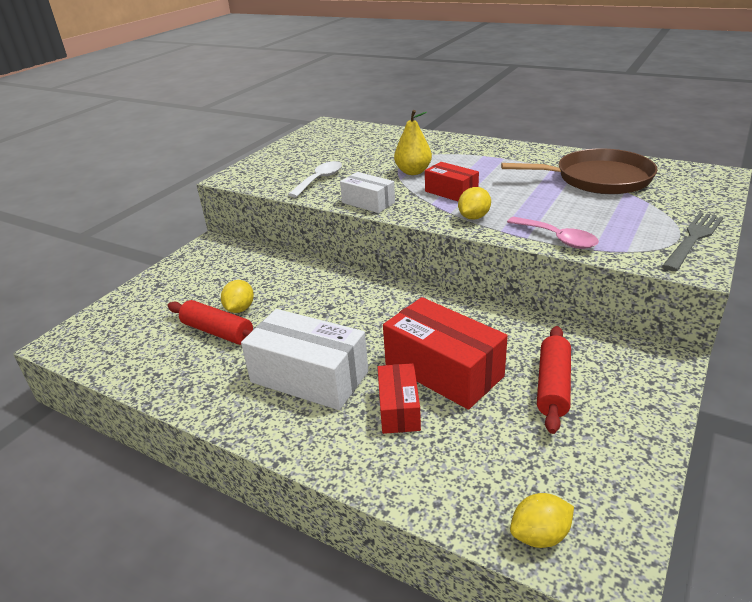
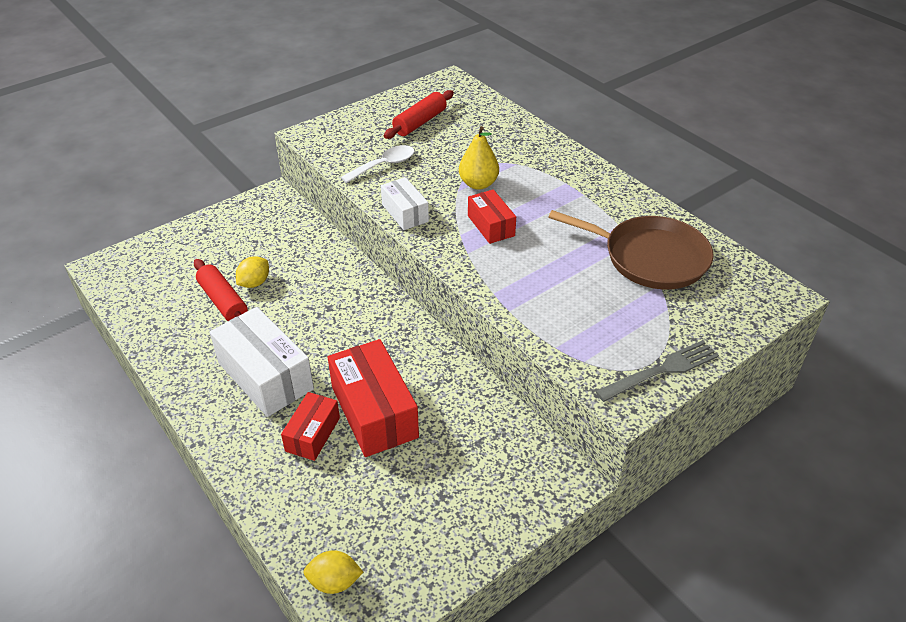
camera: 20 degrees right, 10 degrees up
yellow lemon [458,187,491,220] -> none
pink spoon [507,217,599,249] -> none
red rolling pin [537,326,571,434] -> red rolling pin moved to [384,90,454,139]

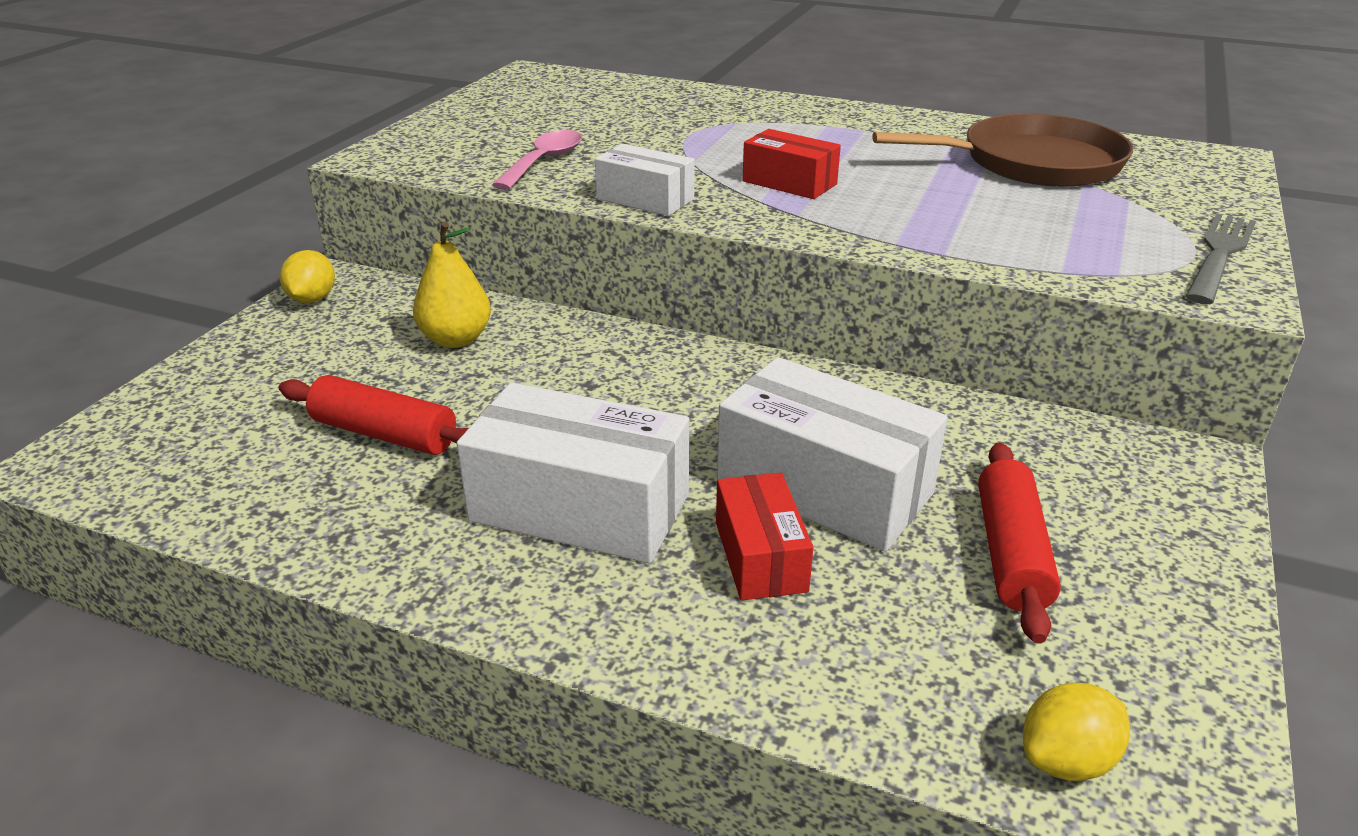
camera: 30 degrees left, 10 degrees down
yellow lemon [236,256,269,288] -> yellow lemon moved to [280,250,335,303]
red box [328,339,419,457] -> white box [717,357,947,552]
white spoon [341,145,414,183] -> pink spoon [492,130,582,190]
red rolling pin [384,90,454,139] -> red rolling pin moved to [978,442,1061,644]
yellow pear [459,126,499,190] -> yellow pear moved to [413,222,491,348]

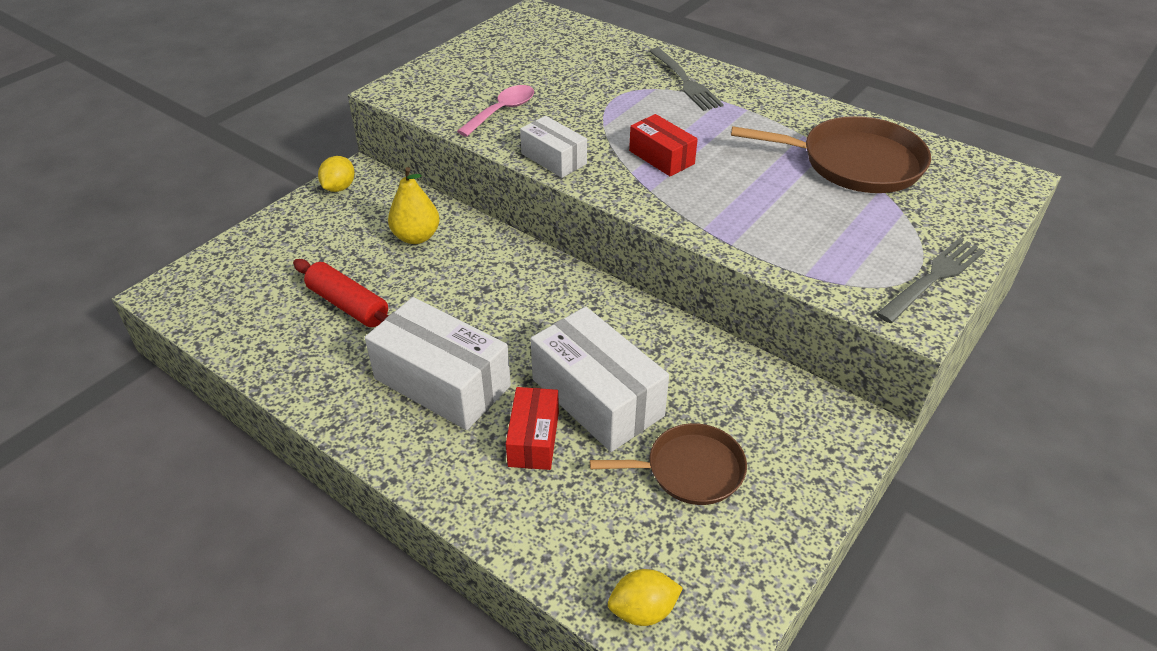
camera: 15 degrees right, 10 degrees up
red rolling pin [978,442,1061,644] -> brown pan [590,423,747,505]
none -> grey fork [649,48,724,111]

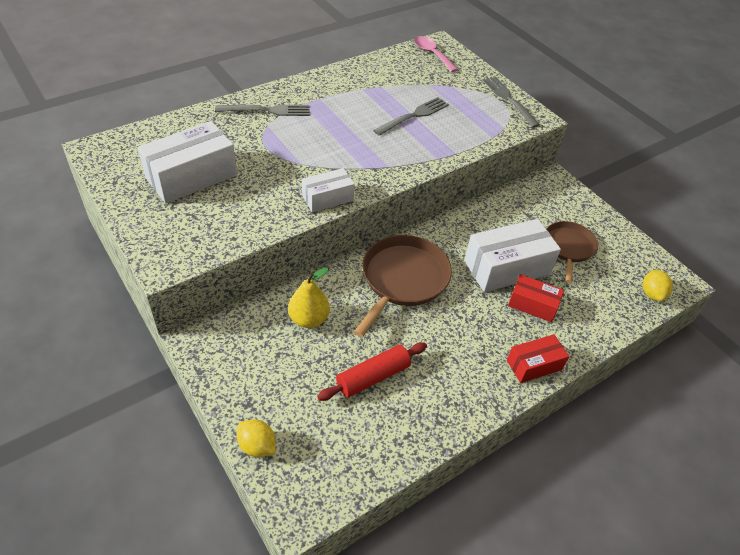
camera: 75 degrees left, 5 degrees up
yellow lemon [318,156,355,192] -> yellow lemon moved to [237,419,276,457]
white box [365,297,511,430] -> white box moved to [138,121,237,204]
pink spoon [457,85,534,137] -> pink spoon moved to [414,36,458,72]
red box [629,114,698,177] -> red box moved to [507,334,569,383]
brown pan [731,116,931,193] -> brown pan moved to [354,235,452,337]
none -> grey fork [373,97,449,136]

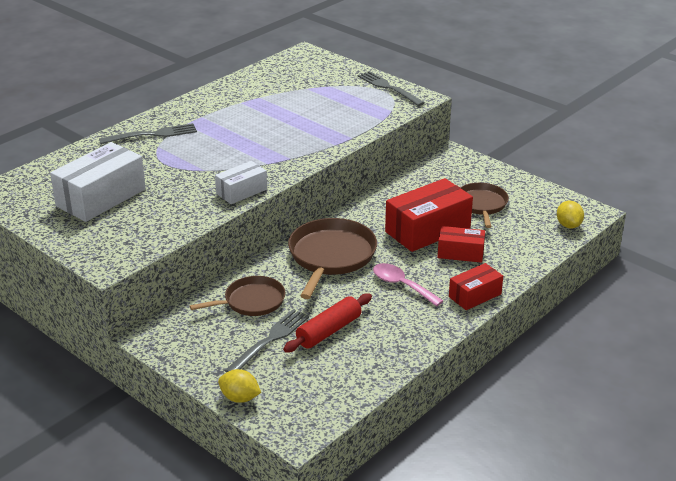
camera: 10 degrees left, 15 degrees down
yellow pear [288,267,330,328] -> brown pan [190,276,285,316]
grey fork [373,97,449,136] -> grey fork moved to [224,309,309,373]
pink spoon [414,36,458,72] -> pink spoon moved to [373,263,443,307]
white box [464,219,561,292] -> red box [385,178,473,252]

